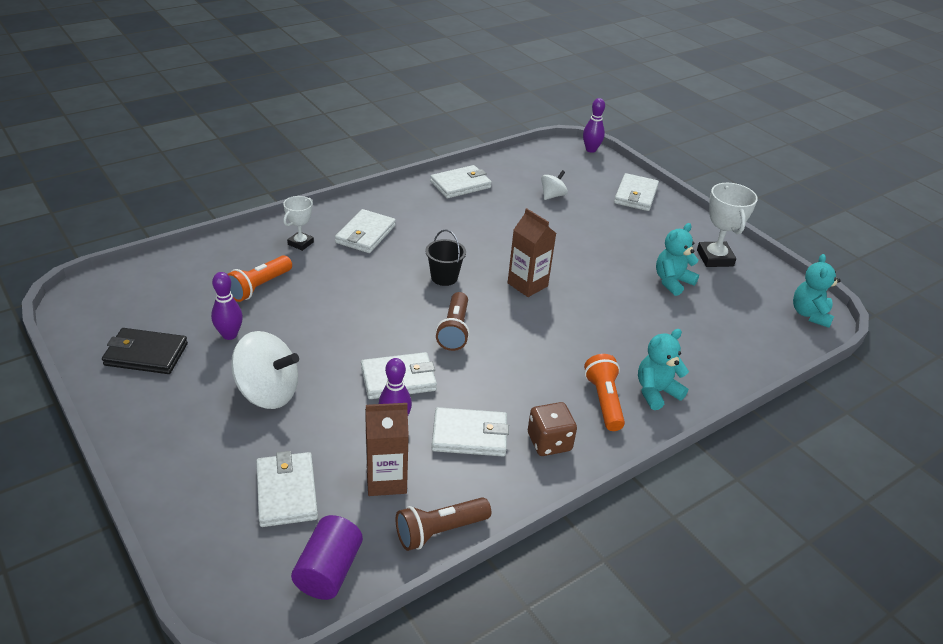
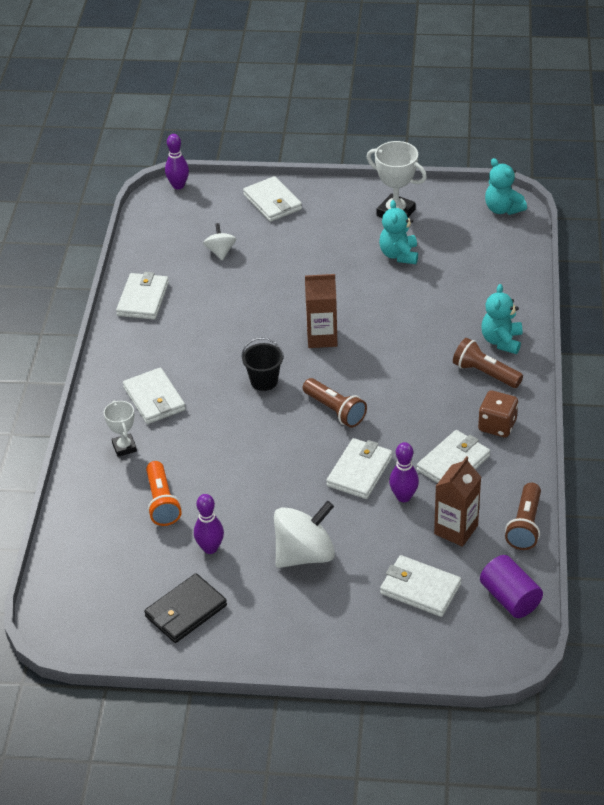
camera: 45 degrees left, 5 degrees up
orange flashlight [584,354,625,431] -> brown flashlight [453,338,523,388]

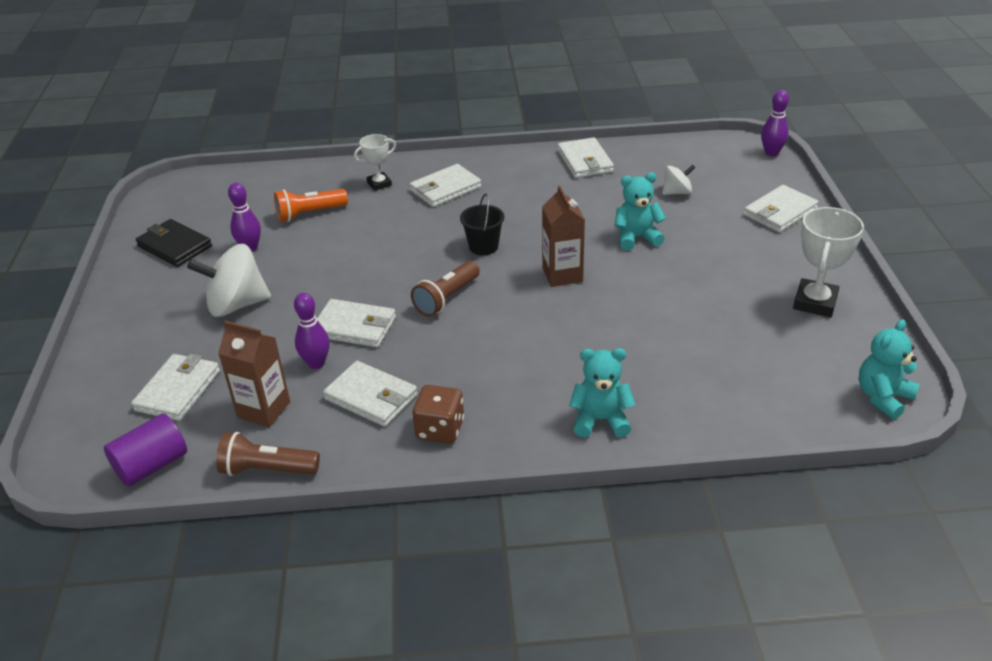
camera: 80 degrees right, 5 degrees down
white wallet [116,272,169,320] -> white wallet turned 75 degrees clockwise [558,137,614,178]
white spinning top [274,501,335,568] -> white spinning top turned 120 degrees clockwise [187,244,271,317]
turquoise teddy bear [379,200,418,264] -> turquoise teddy bear moved to [615,172,666,251]
brown flashlight [453,338,523,388] -> none

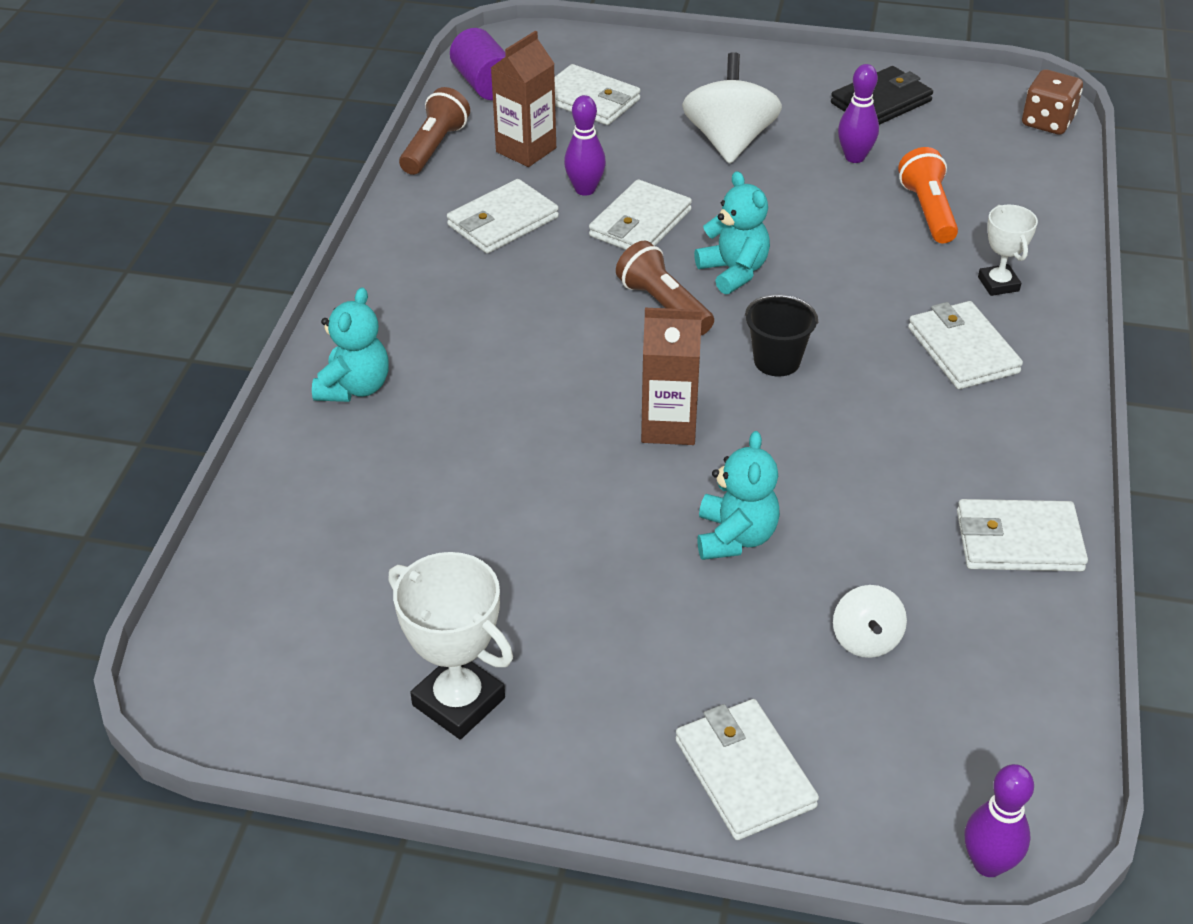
camera: 105 degrees right, 5 degrees up
brown dice [412,385,464,444] -> brown dice moved to [1022,70,1083,135]
turquoise teddy bear [859,319,919,420] -> turquoise teddy bear moved to [694,171,770,294]

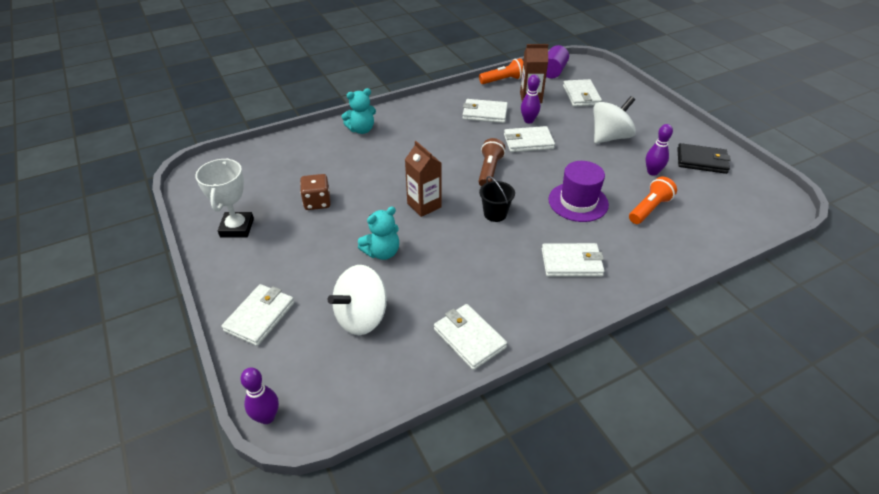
camera: 50 degrees right, 0 degrees up
brown flashlight [399,87,470,175] -> orange flashlight [479,58,523,84]
turquoise teddy bear [694,171,770,294] -> none
white spinning top [833,585,907,658] -> white spinning top [328,265,387,335], size x1.87
white wallet [908,301,1023,389] -> white wallet turned 60 degrees clockwise [542,243,604,277]
white trophy [978,205,1038,296] -> none
brown dice [1022,70,1083,135] -> brown dice moved to [300,174,331,210]
none -> purple hat [548,161,609,222]

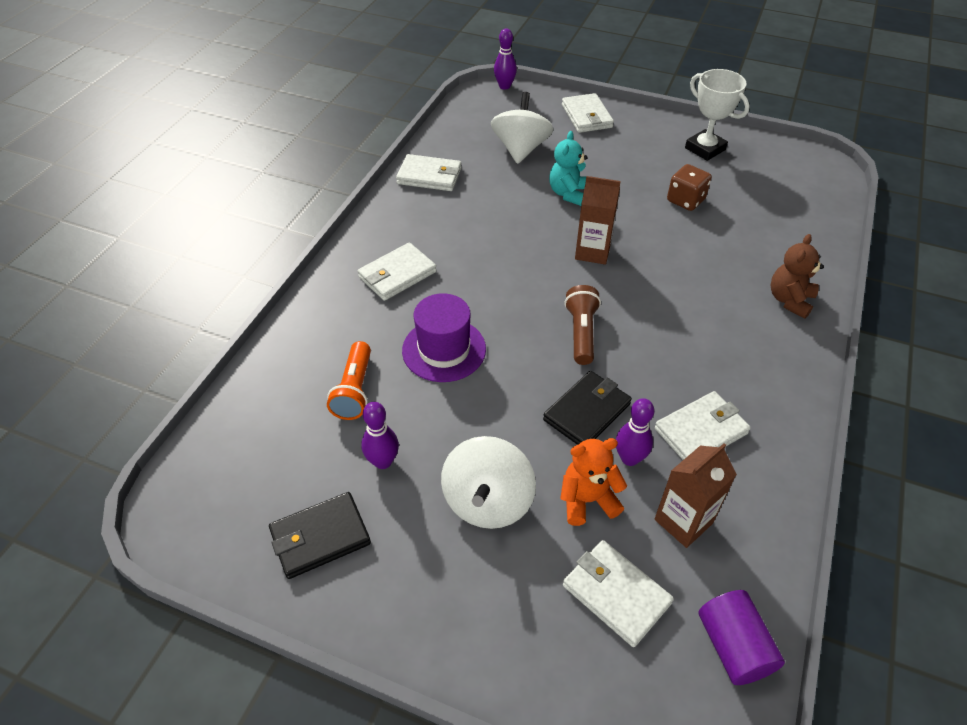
camera: 140 degrees right, 5 degrees up
turquoise teddy bear [341,88,376,134] -> brown teddy bear [771,234,824,319]
brown flashlight [478,138,505,186] -> brown flashlight turned 150 degrees counterclockwise [564,285,601,365]
orange flashlight [479,58,523,84] -> none
black bucket [479,176,515,222] -> none
white wallet [504,126,555,152] -> black wallet [543,371,632,445]
none -> orange teddy bear [560,438,627,526]

